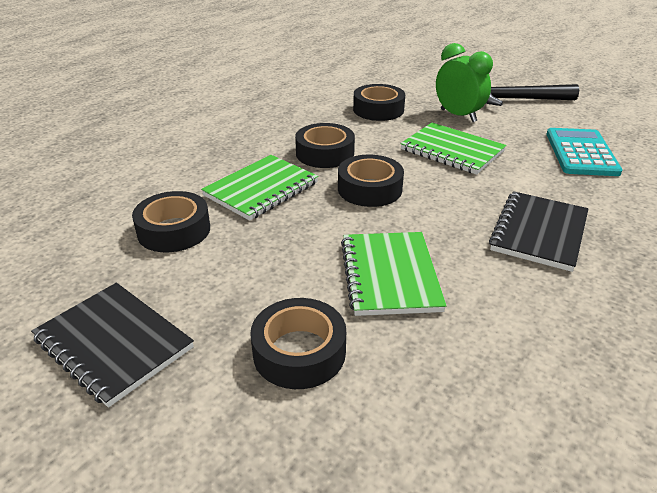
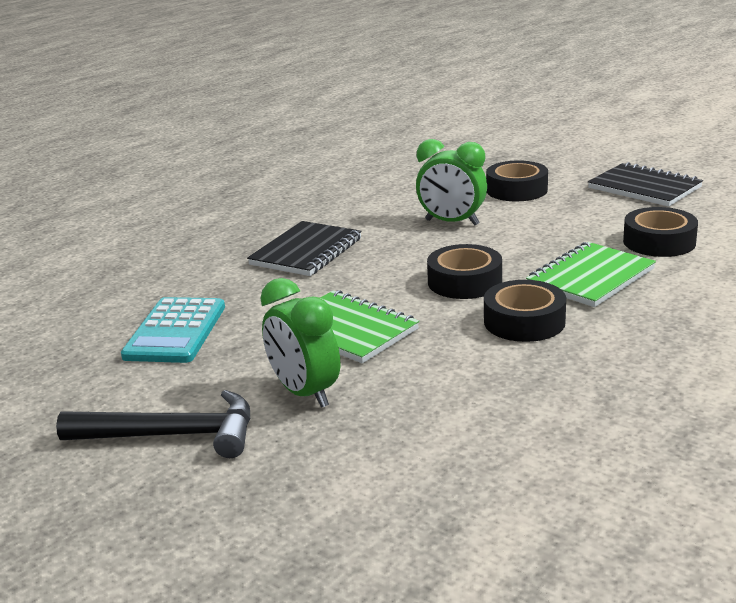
camera: 175 degrees left, 10 degrees down
green notebook [341,232,447,316] -> green clock [416,139,487,225]
black tape [353,84,405,121] -> none

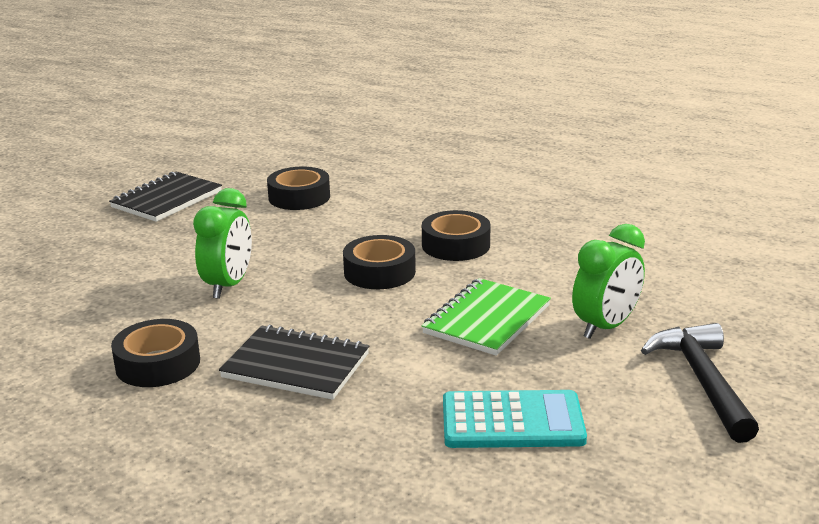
camera: 100 degrees left, 0 degrees up
black tape [486,160,548,201] -> black tape moved to [111,319,200,387]
green notebook [526,242,656,307] -> none

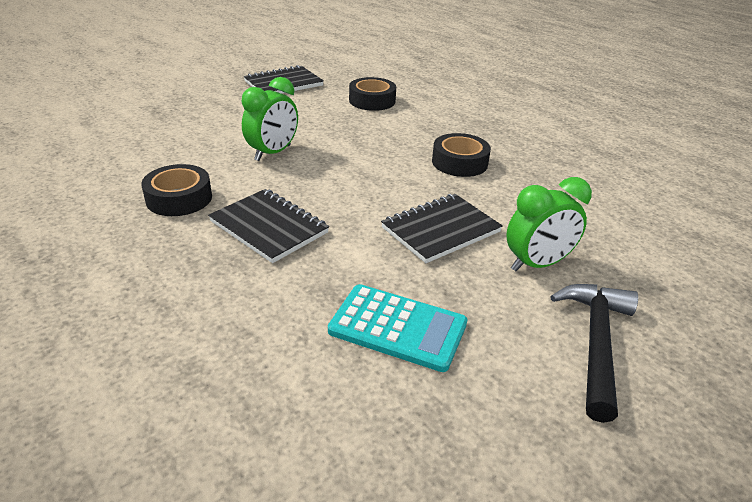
camera: 20 degrees right, 10 degrees up
black tape [343,235,416,289] -> none
green notebook [422,278,551,356] -> black notebook [381,194,503,263]

